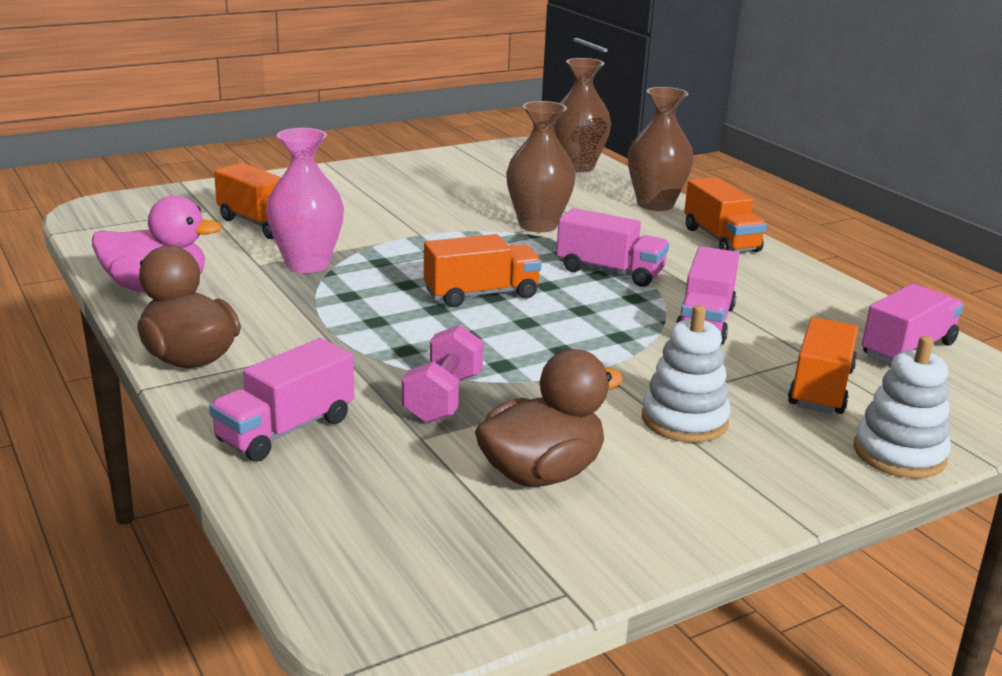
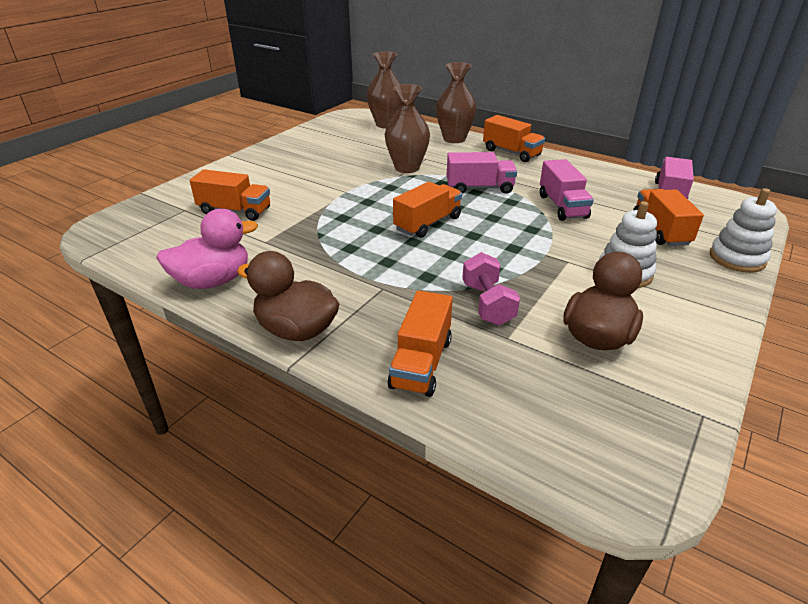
camera: 25 degrees left, 10 degrees up
pink truck [209,338,354,462] -> orange truck [387,290,453,397]
pink vase [266,128,344,273] -> none

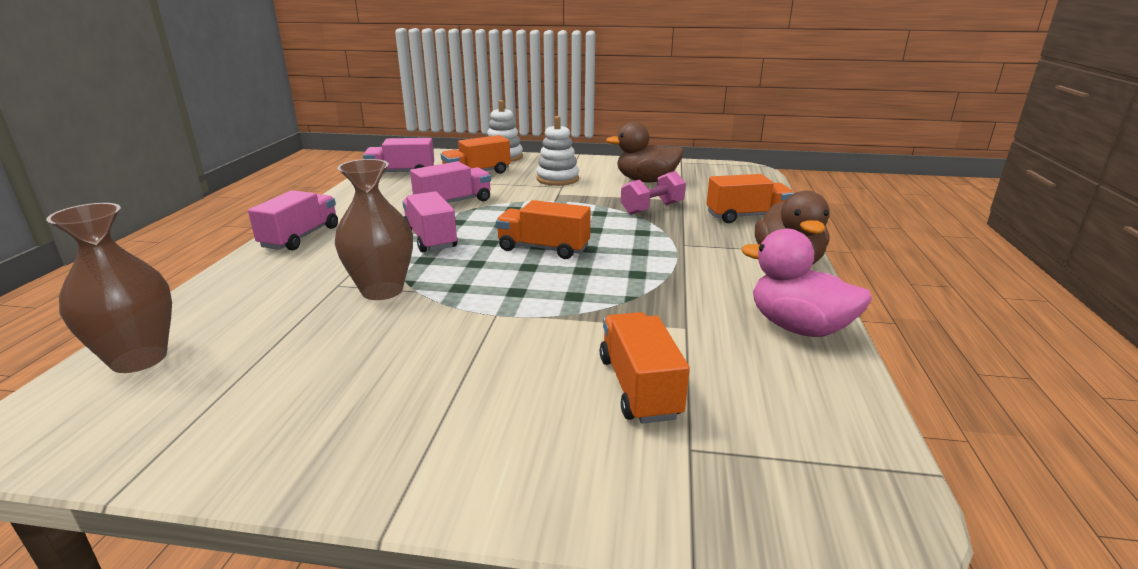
camera: 115 degrees left, 10 degrees down
brown vase [436,62,477,143] -> none
orange truck [483,115,545,162] -> pink truck [248,190,338,251]

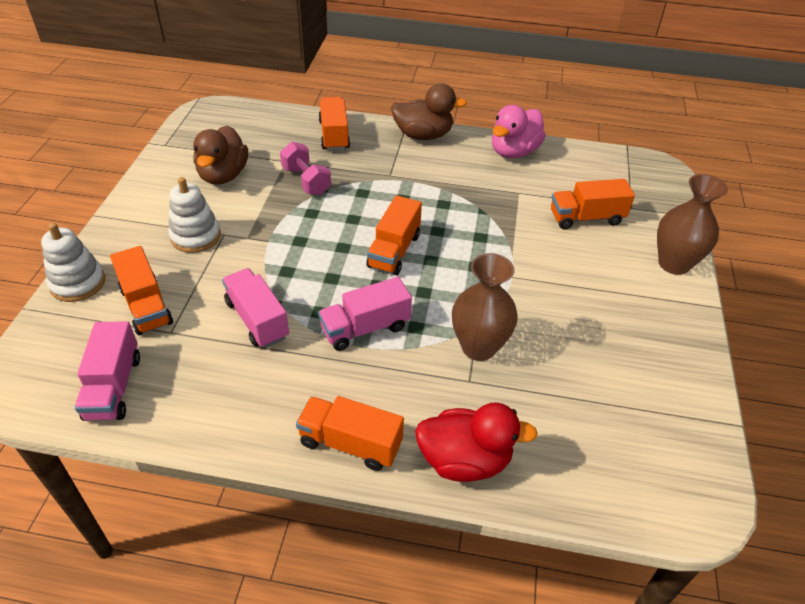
camera: 90 degrees left, 20 degrees up
brown vase [46,203,172,373] -> brown vase moved to [657,174,728,275]
pink truck [248,190,338,251] -> orange truck [296,396,404,471]
none -> red duck [415,402,538,482]

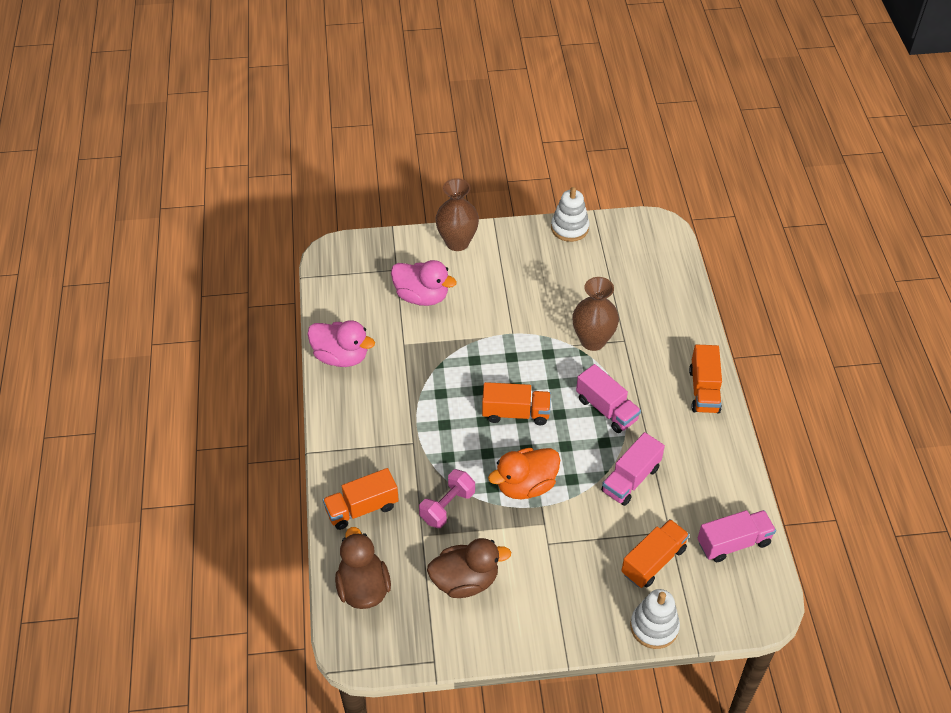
camera: 105 degrees left, 5 degrees up
white stacking toy [168,177,221,253] -> white stacking toy moved to [551,187,589,242]
brown duck [391,83,467,140] -> brown duck moved to [335,527,391,609]
red duck [415,402,538,482] -> none
orange truck [551,179,635,229] -> pink duck [391,260,457,306]
none -> orange duck [488,448,560,499]

